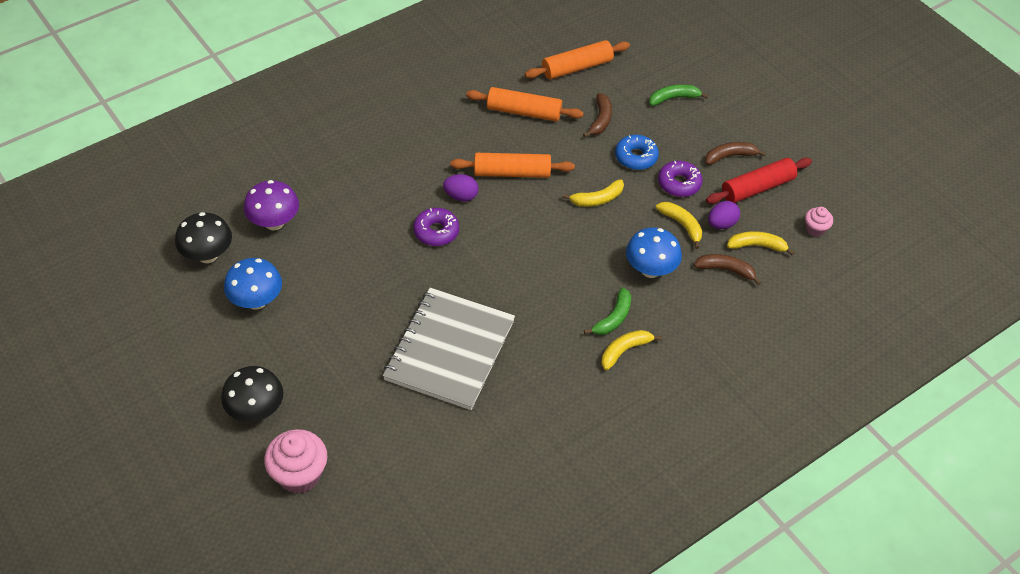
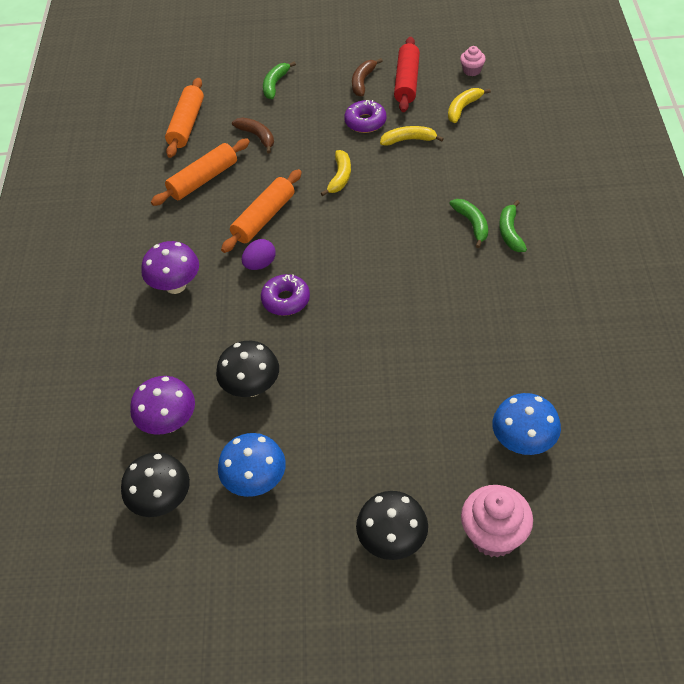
camera: 50 degrees left, 0 degrees up
grey notebook [383,288,515,410] -> none
yellow banana [602,330,662,370] -> green banana [499,200,527,252]
blue donut [615,135,659,170] -> none
blue mushroom [626,228,682,278] -> blue mushroom moved to [492,393,561,455]
brown banana [694,254,761,285] -> none
purple egg [708,201,740,229] -> none
none -> purple mushroom [141,241,199,294]
none -> black mushroom [216,341,279,397]

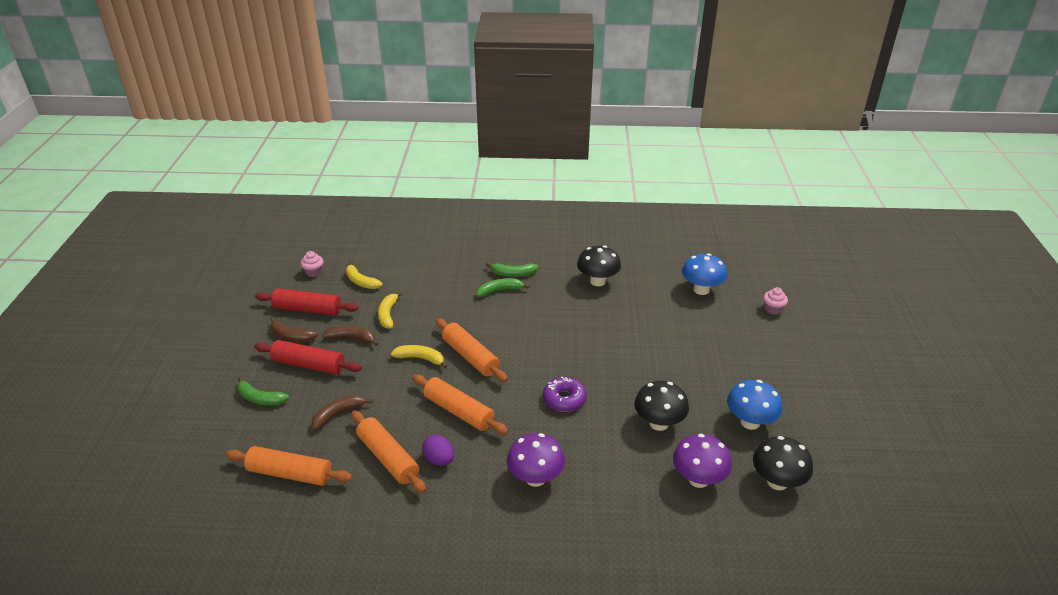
camera: 90 degrees left, 15 degrees down
purple egg [242,239,276,270] -> purple egg moved to [422,435,454,466]
purple donut [344,100,387,133] -> brown banana [322,326,378,346]
black mushroom [356,491,428,560] -> black mushroom moved to [577,245,621,286]
pink cupcake [461,485,533,558] -> pink cupcake [763,287,788,315], size x0.53
none -> red rolling pin [254,340,362,375]
none -> orange rolling pin [436,318,508,382]

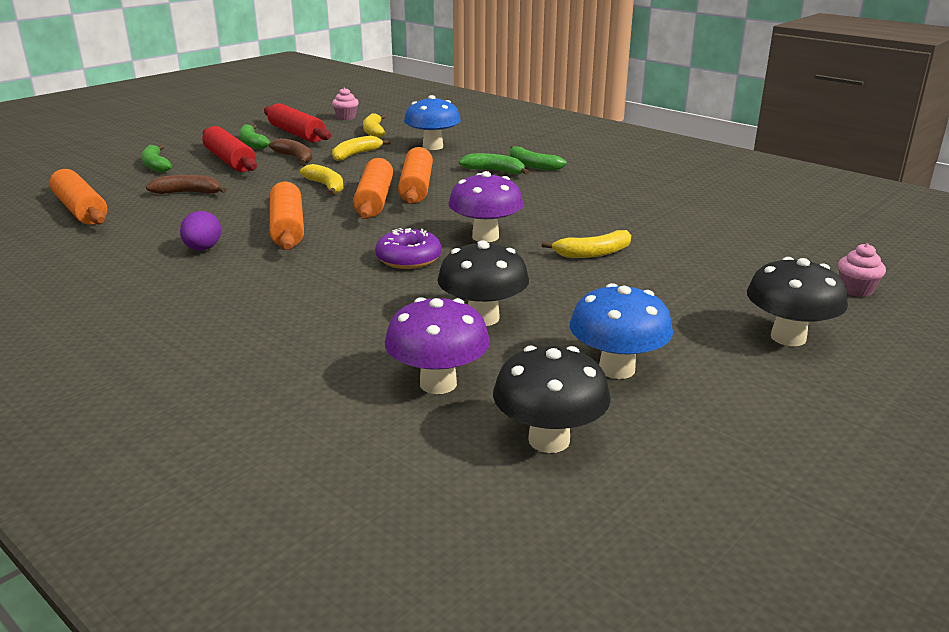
camera: 40 degrees right, 10 degrees down
brown banana [271,317,318,342] -> green banana [239,124,271,149]
orange rolling pin [351,410,426,493] -> orange rolling pin moved to [398,147,433,204]
purple mushroom [507,433,565,487] -> purple mushroom moved to [448,171,523,242]
black mushroom [577,245,621,286] -> black mushroom moved to [747,257,848,346]
blue mushroom [682,253,727,295] -> blue mushroom moved to [404,95,461,150]
none -> yellow banana [542,230,631,258]

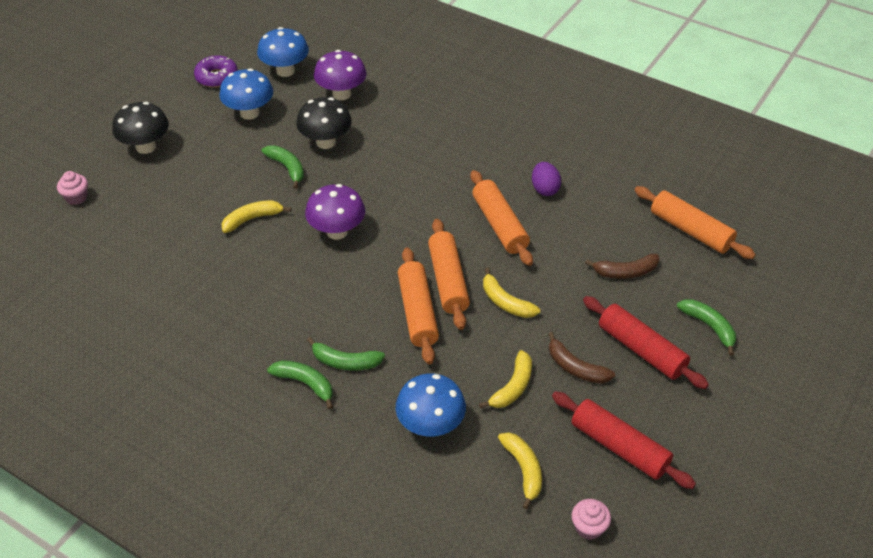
camera: 170 degrees right, 20 degrees up
green banana [239,124,271,149] -> green banana moved to [261,145,304,189]
purple donut [375,228,442,269] -> purple donut moved to [194,55,238,88]
black mushroom [493,346,611,453] -> blue mushroom [257,27,309,77]

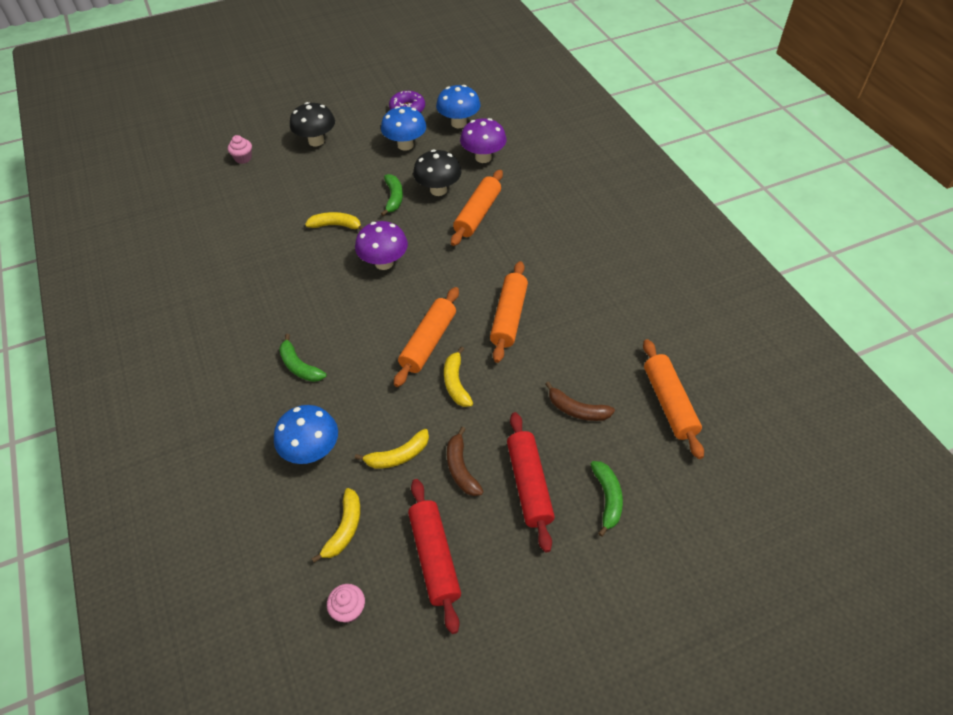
camera: 35 degrees right, 5 degrees up
green banana [267,360,333,409] -> none
orange rolling pin [398,247,439,364] -> orange rolling pin moved to [451,170,503,246]
purple egg [532,162,561,196] -> none

